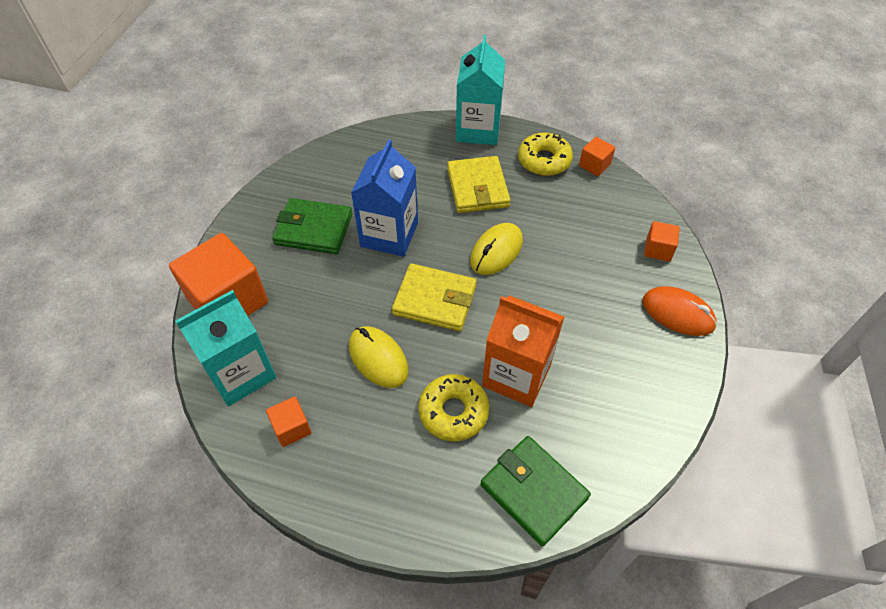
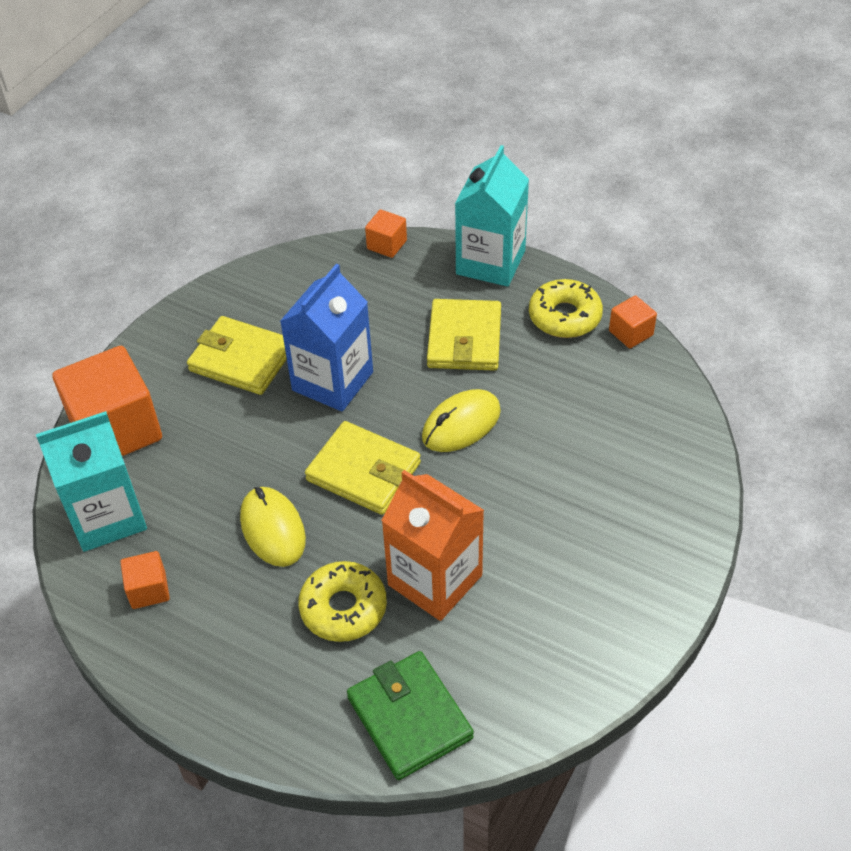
camera: 15 degrees right, 5 degrees down
green wallet [272,198,352,254] -> yellow wallet [187,316,287,395]
orange mouse [642,286,717,336] -> none
orange cube [644,221,680,262] -> orange cube moved to [365,209,407,258]

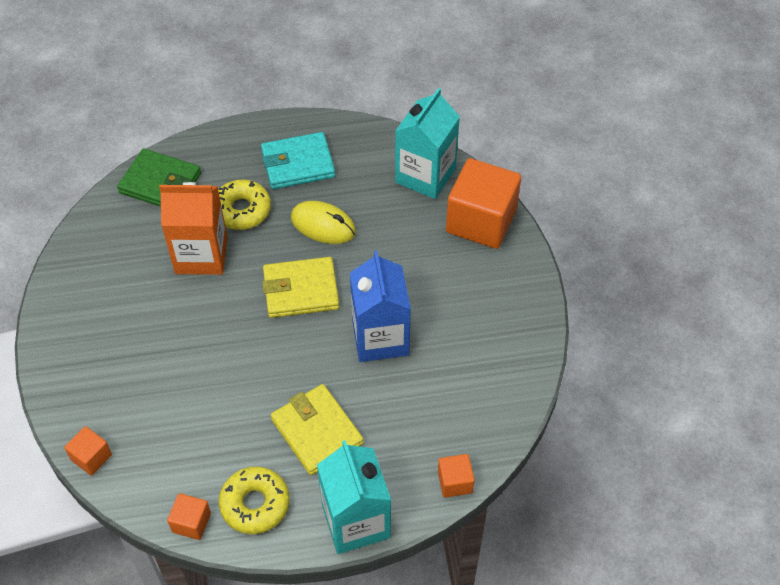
camera: 140 degrees right, 5 degrees up
orange cube [120,551,170,609] -> orange cube moved to [64,426,112,476]
yellow wallet [187,316,287,395] -> none
yellow mouse [422,389,501,452] -> none
none -> turquoise wallet [261,132,335,189]

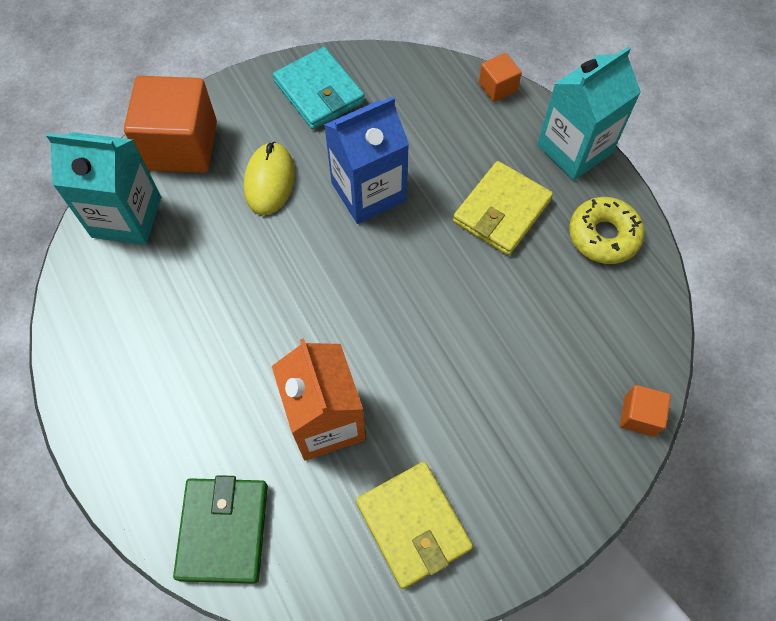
camera: 110 degrees left, 10 degrees up
orange cube [167,493,211,540] -> none
yellow donut [218,179,271,230] -> none
turquoise wallet [261,132,335,189] -> turquoise wallet moved to [273,47,365,130]
yellow wallet [262,257,339,318] -> yellow wallet moved to [356,462,473,589]
yellow mouse [291,201,356,244] -> yellow mouse moved to [244,142,295,215]

